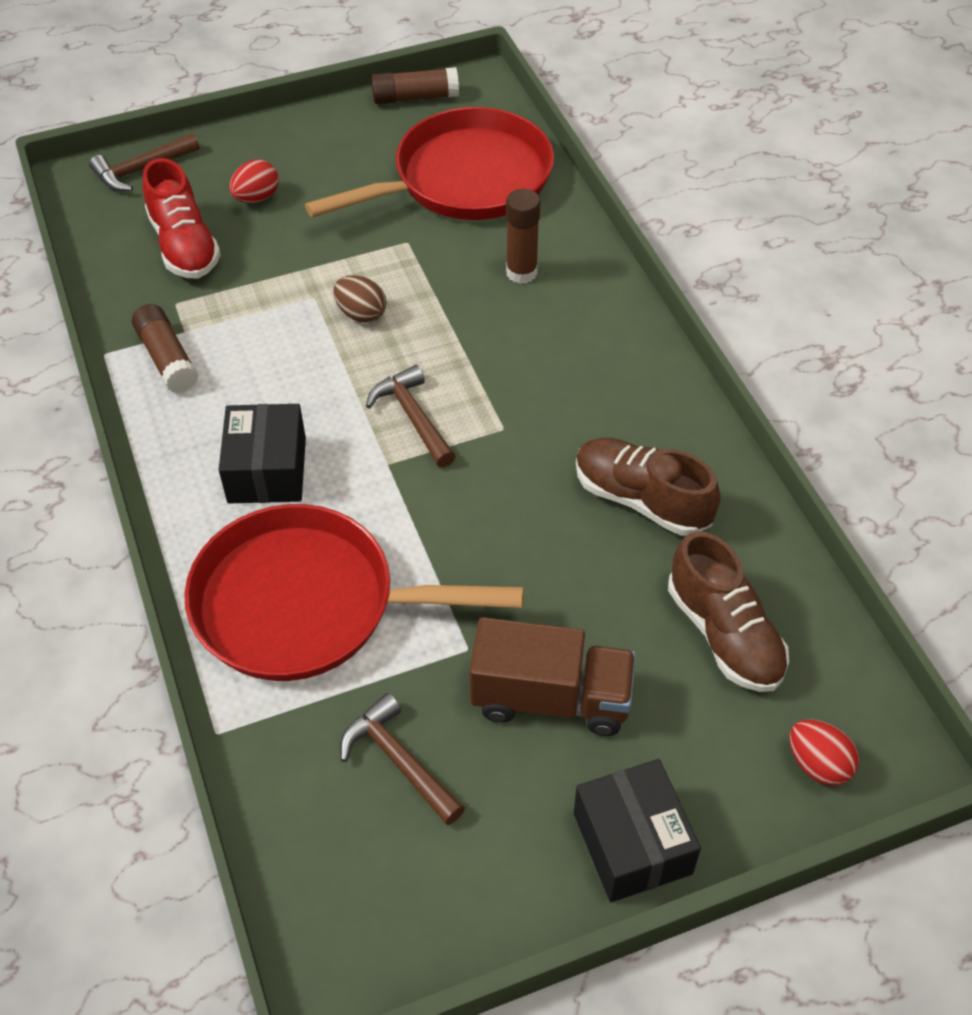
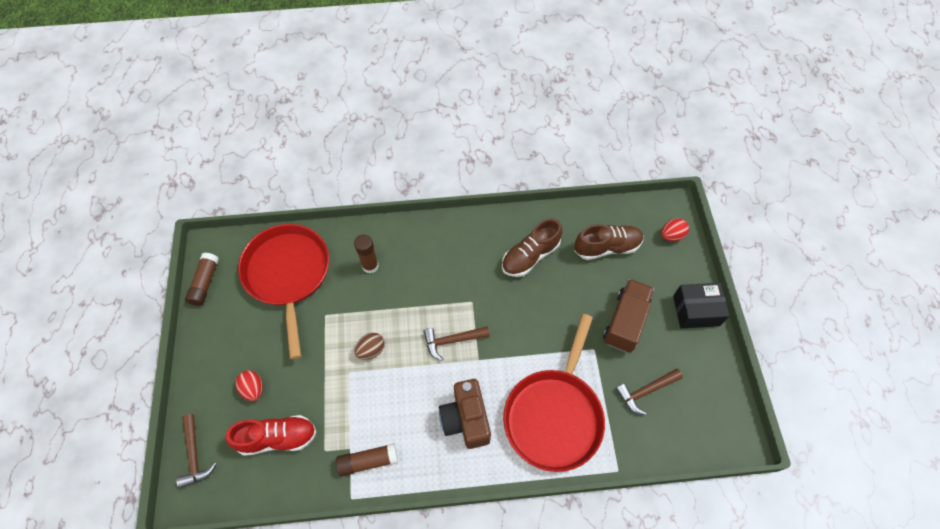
camera: 75 degrees left, 10 degrees up
black box [219,404,306,504] -> brown camera [439,379,491,449]

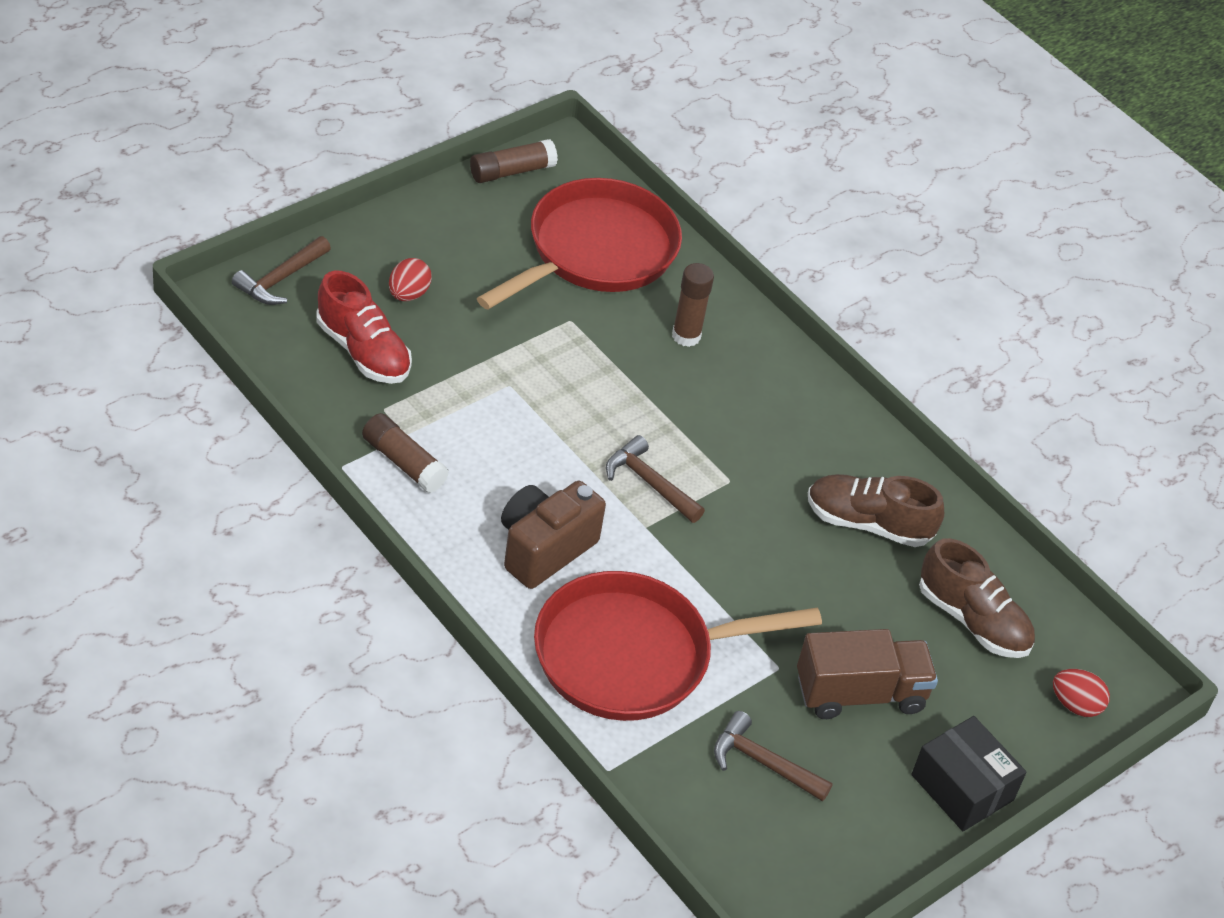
camera: 50 degrees right, 15 degrees down
brown egg [354,333,385,360] -> none

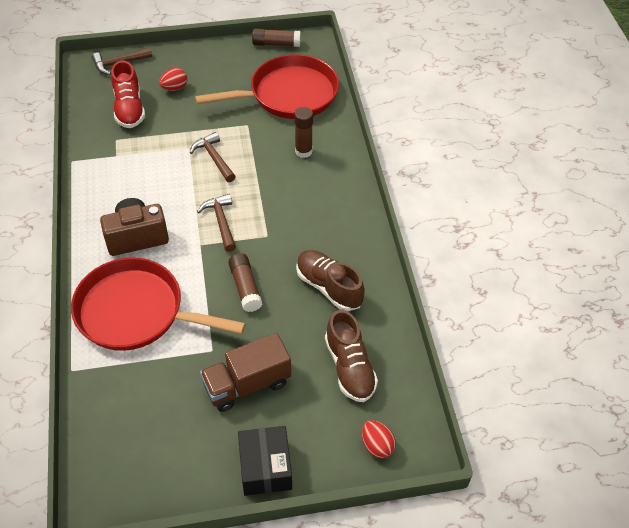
camera: 35 degrees right, 5 degrees up
brown glue stick [362,413,449,493] -> brown glue stick moved to [228,253,262,312]
brown hammer [714,711,833,802] -> brown hammer moved to [190,132,236,182]
brown truck [797,629,938,719] -> brown truck turned 135 degrees clockwise [200,333,291,412]

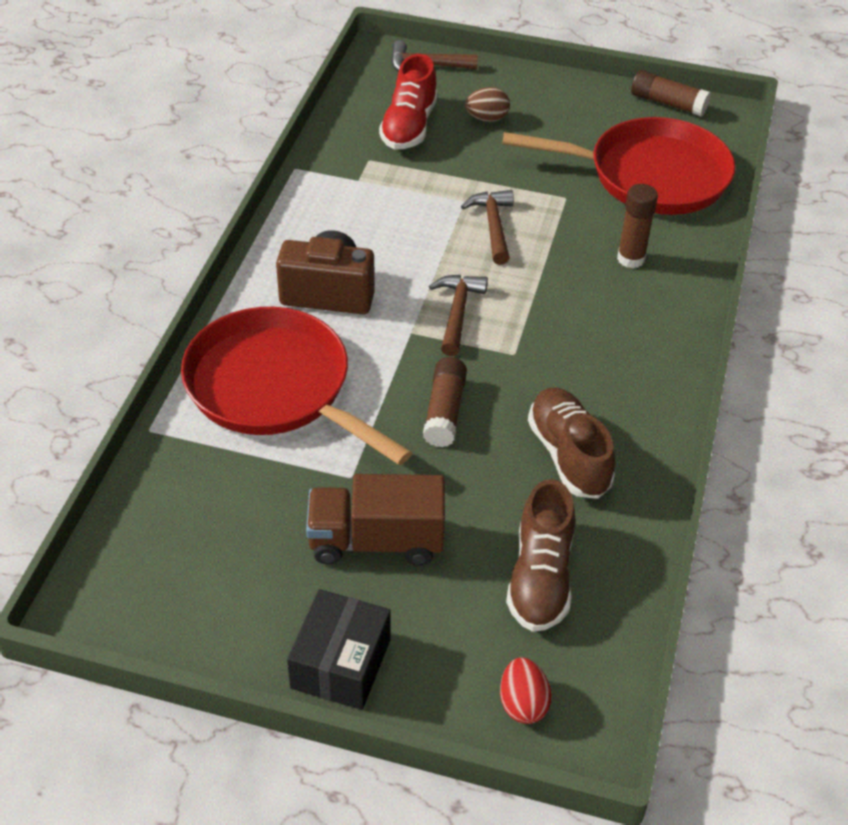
camera: 25 degrees right, 5 degrees down
red egg [159,68,187,91] -> brown egg [465,87,510,122]

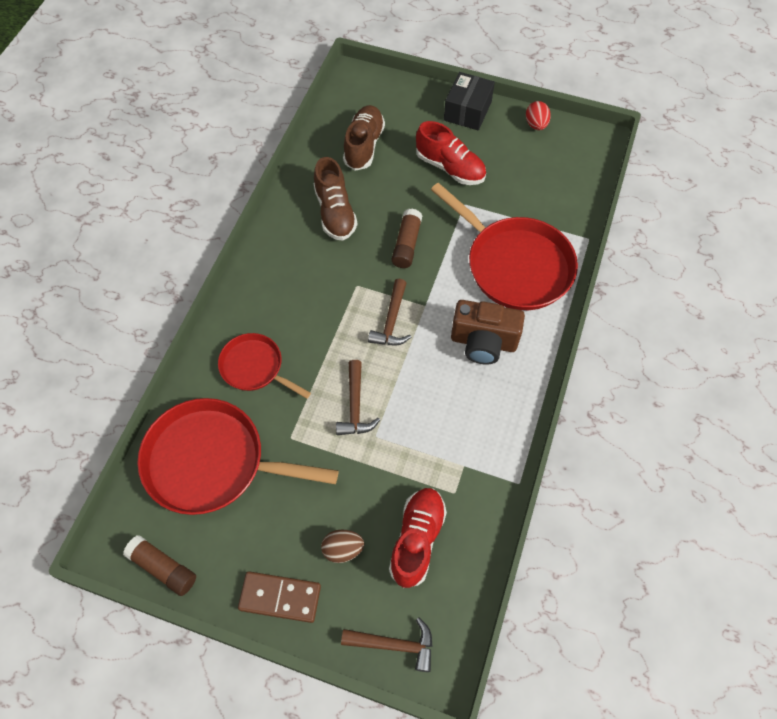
camera: 175 degrees left, 15 degrees up
brown truck [306,474,445,566] -> red shoe [416,121,486,185]
red egg [500,657,551,724] -> red egg moved to [526,101,551,130]
brown glue stick [617,184,658,268] -> red pan [218,333,311,399]
none -> brown domino [238,571,321,623]

